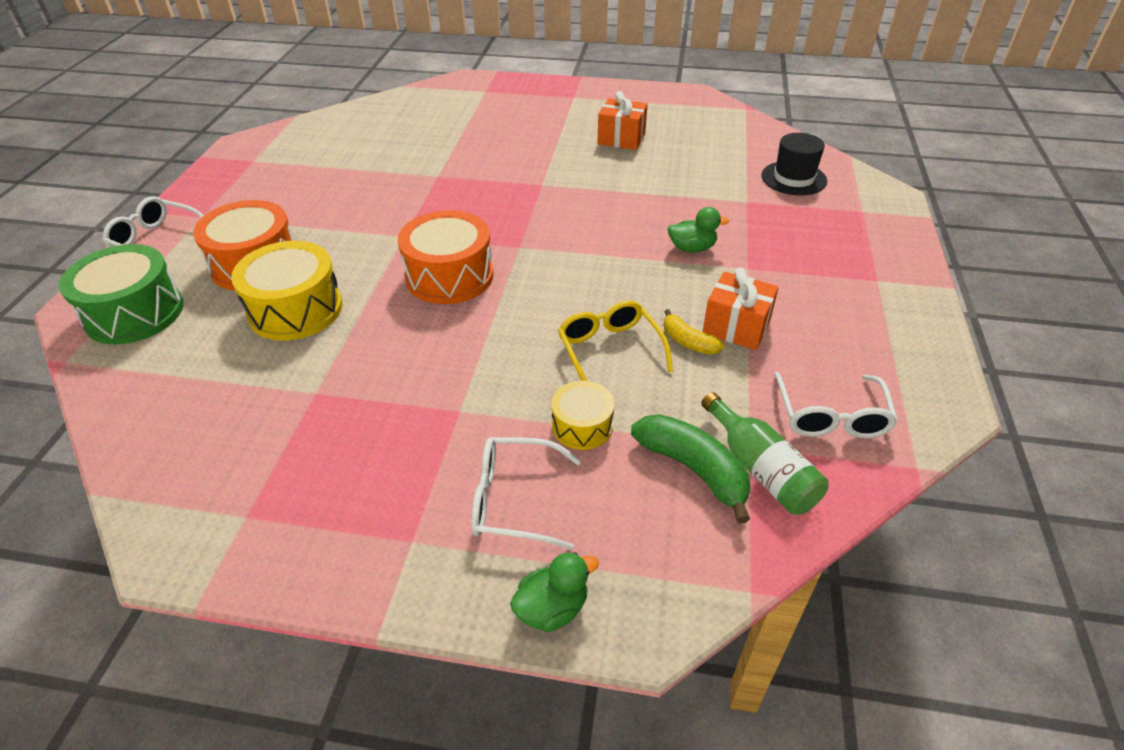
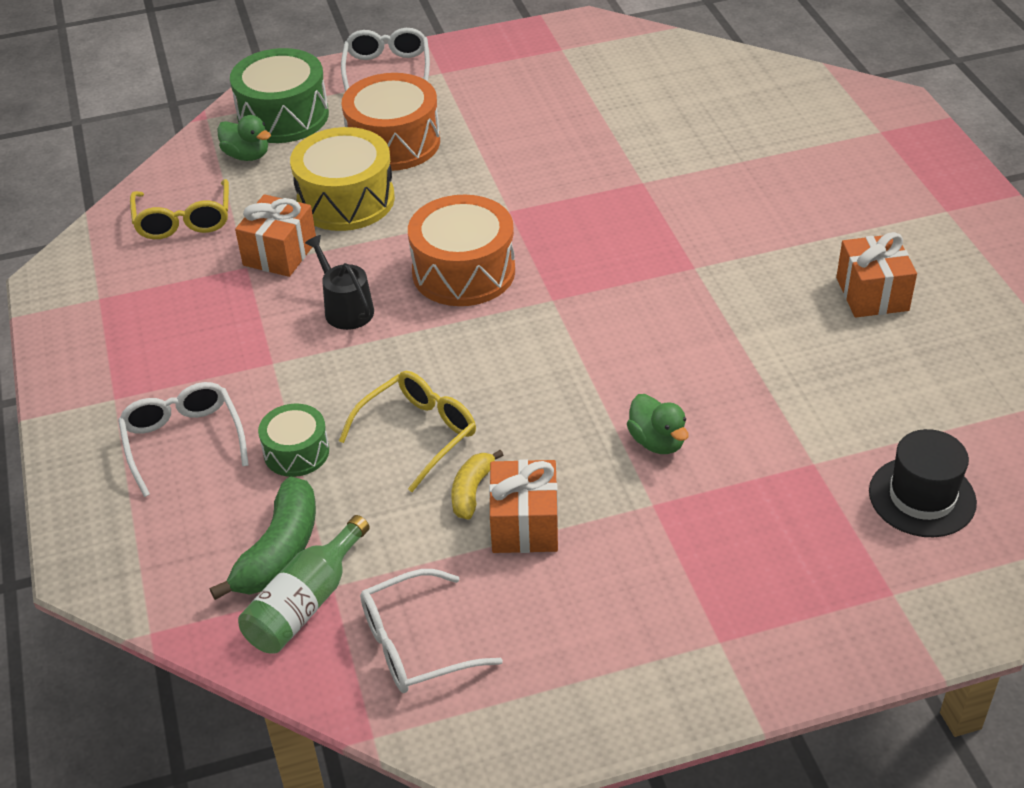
camera: 65 degrees right, 0 degrees up
green duck [510,552,599,632] -> green duck moved to [217,115,271,161]
yellow drum [551,381,614,450] -> green drum [258,404,329,477]
none -> yellow glasses [130,179,229,239]
none -> orange gift [235,194,316,277]
none -> black watering can [305,235,374,330]

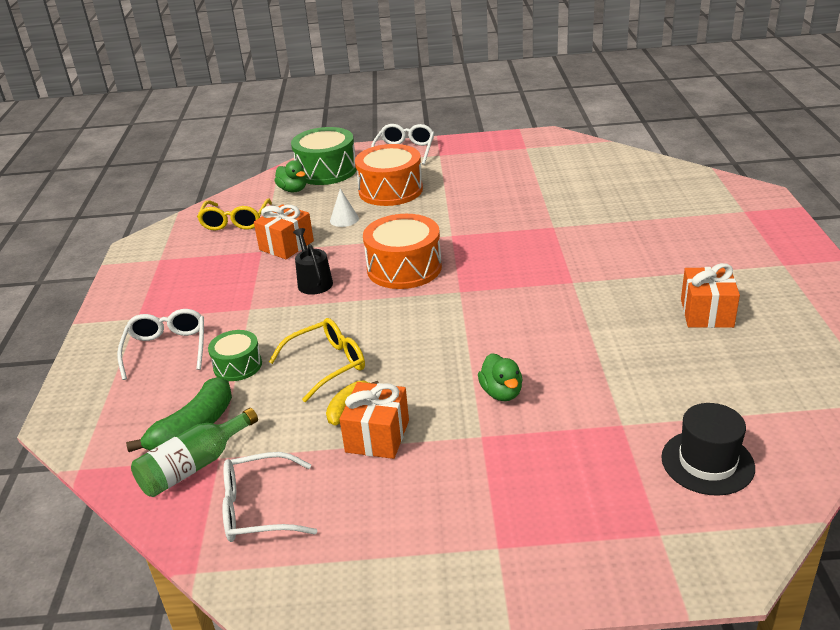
camera: 15 degrees right, 10 degrees down
yellow drum [290,127,395,231] -> white cone [330,189,359,227]

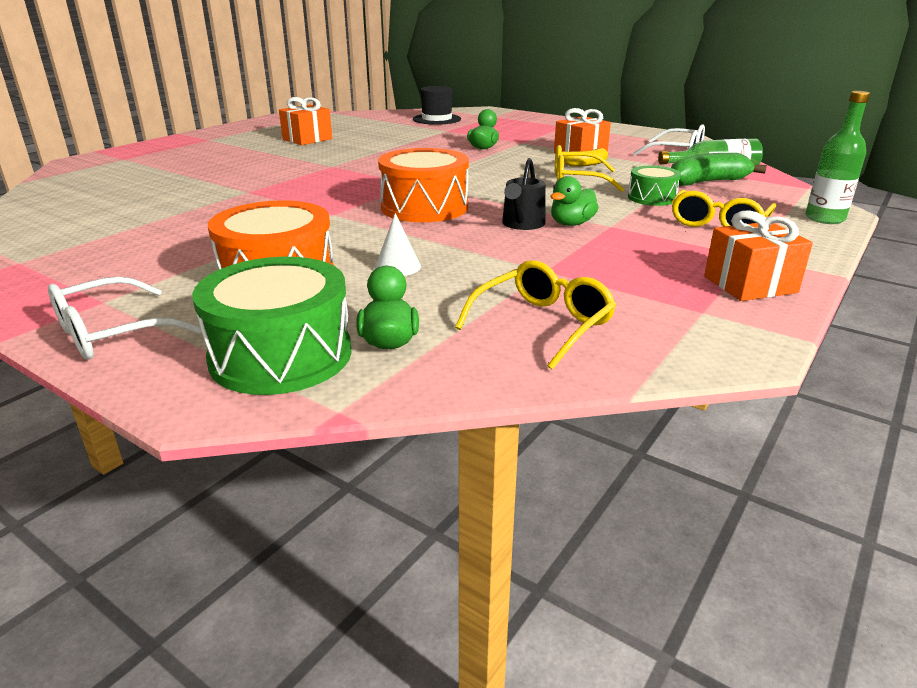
camera: 145 degrees left, 5 degrees down
white glasses [117,309,204,380] -> yellow glasses [672,190,776,227]
orange gift [254,204,314,259] -> orange gift moved to [704,210,813,301]
none -> green duck [551,176,599,226]
none -> green bottle [805,91,870,224]

